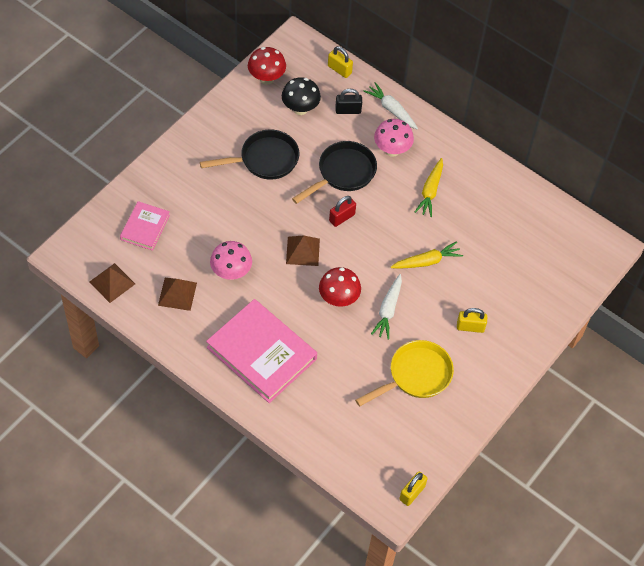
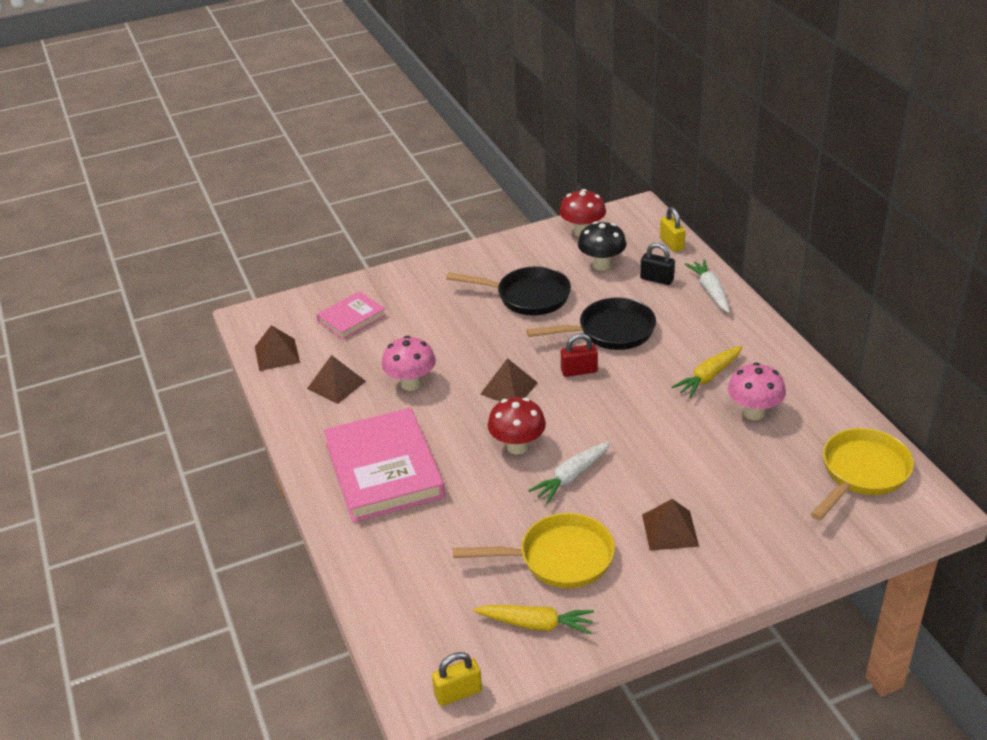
camera: 35 degrees right, 20 degrees down
pink mushroom [374,119,414,157] -> pink mushroom moved to [728,362,786,420]
yellow carrot [391,241,463,269] -> yellow carrot moved to [473,605,594,634]
yellow padlock [457,308,487,333] -> brown pyramid [642,499,699,551]
none -> yellow pan [811,428,914,520]

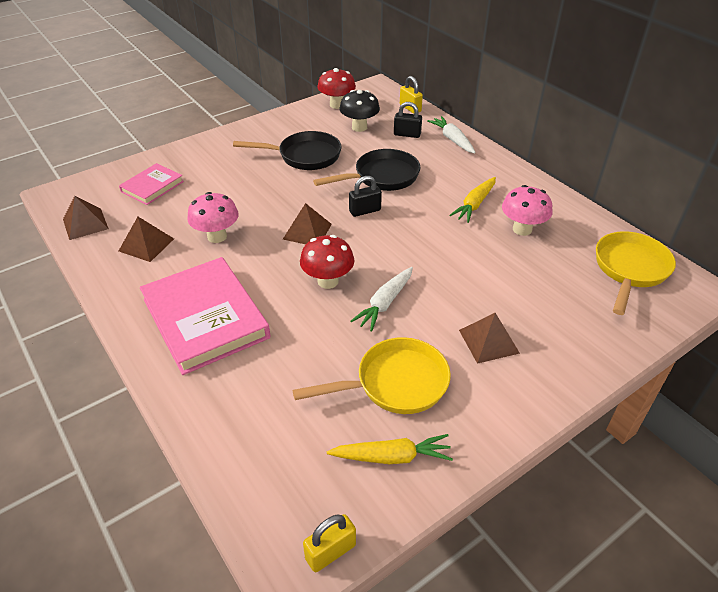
camera: 15 degrees left, 5 degrees up
red padlock [561,334,598,377] -> black padlock [349,176,382,217]

